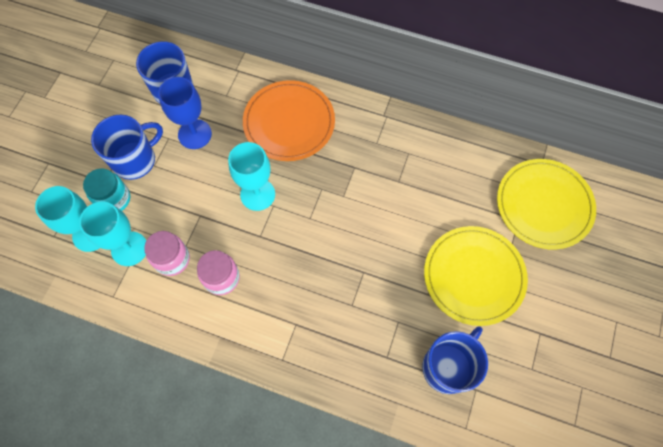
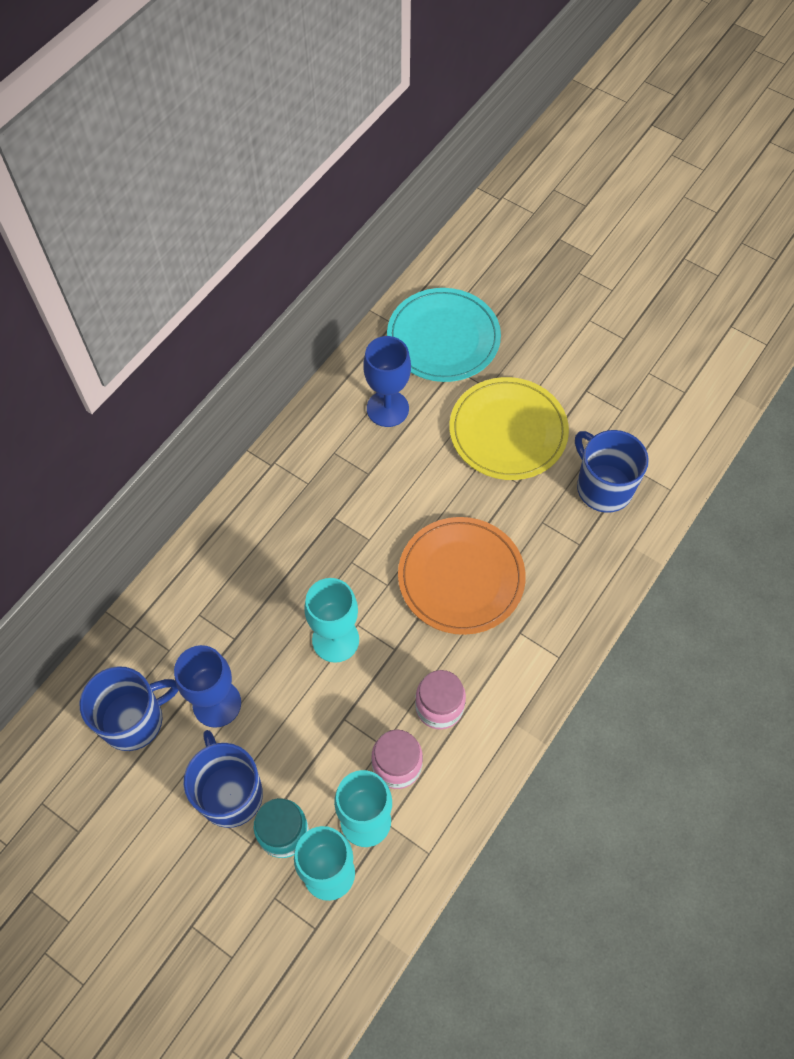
camera: 75 degrees left, 5 degrees down
orange plate [243,80,335,161] -> orange plate moved to [398,517,526,635]
yellow plate [497,159,596,249] -> turquoise plate [387,288,501,382]
none -> blue goblet [363,336,411,427]

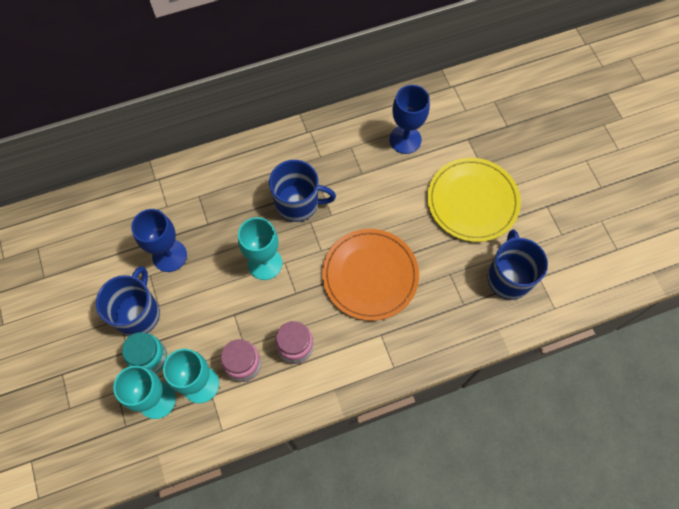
camera: 35 degrees right, 5 degrees up
blue mug [79,666,179,751] -> blue mug moved to [269,160,336,222]
turquoise plate [387,288,501,382] -> none

